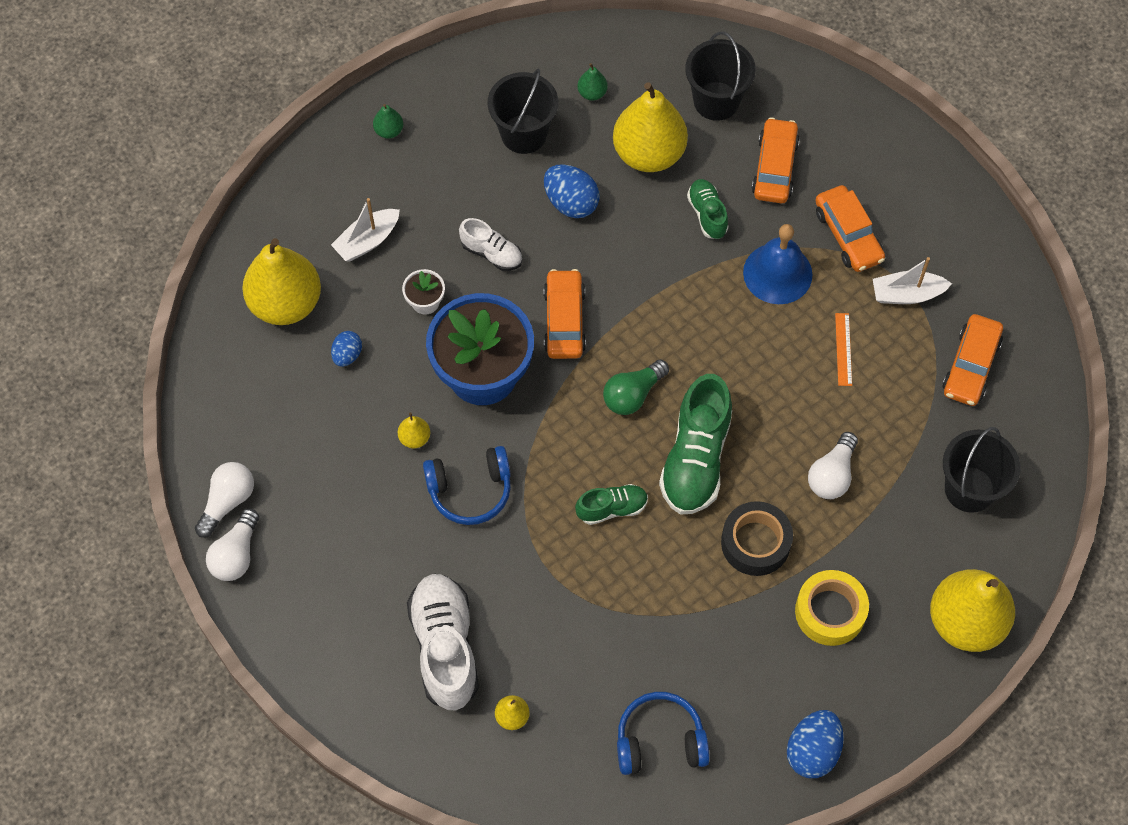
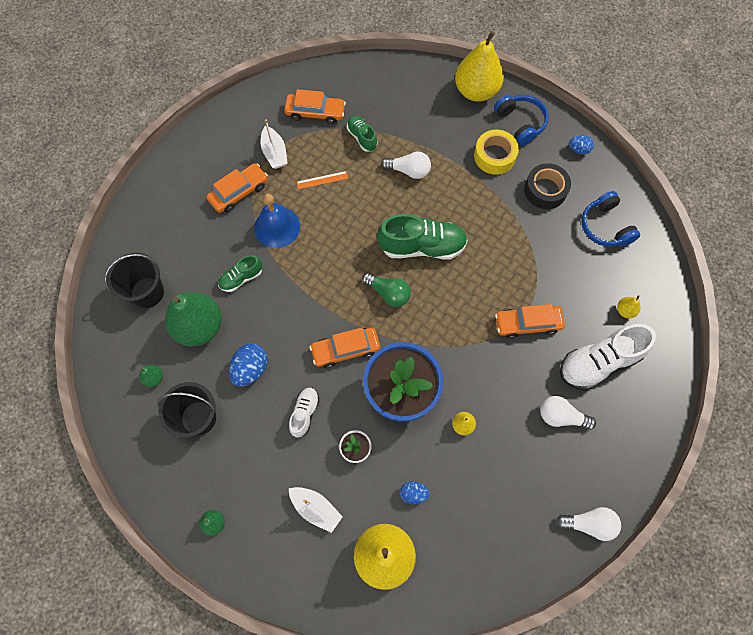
camera: 105 degrees left, 5 degrees up
white light bulb [195,462,254,538] -> white light bulb moved to [541,396,596,430]
blue headphones [423,446,511,525] -> blue headphones moved to [494,95,549,146]
green shoe [575,484,648,525] -> green shoe moved to [347,116,377,152]
yellow pear [613,82,688,172] -> green pear [165,292,222,346]
black tape [721,501,793,576] -> black tape moved to [524,163,571,209]
orange car [752,117,800,203] -> orange car moved to [495,304,565,339]
blue egg [787,710,844,778] -> blue egg [569,135,594,154], size x0.60
black bucket [943,427,1021,513] -> none

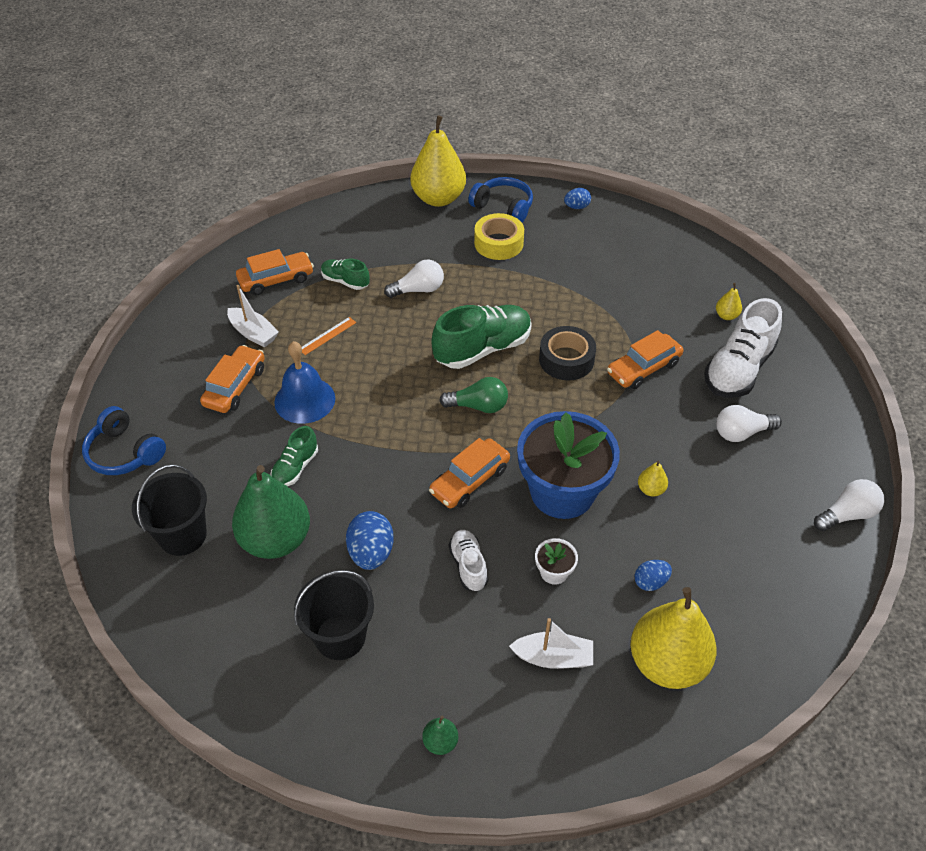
camera: 30 degrees left, 20 degrees down
green pear [139,364,163,387] -> none
black tape [524,163,571,209] -> black tape moved to [539,326,596,380]
blue headphones [581,191,640,246] -> blue headphones moved to [82,406,166,475]

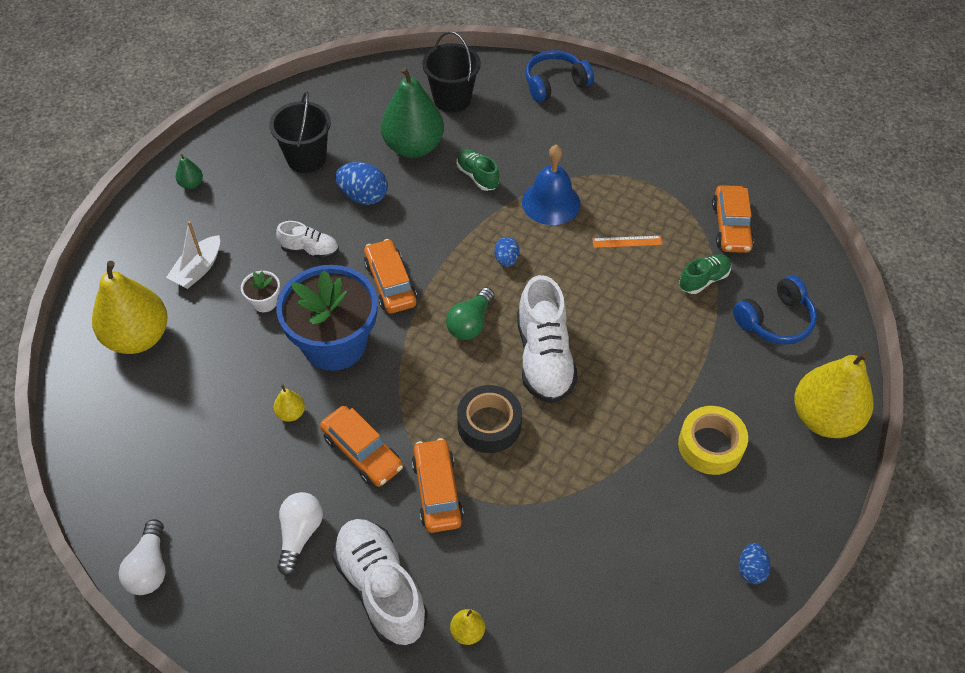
camera: 115 degrees right, 5 degrees up
orange car [200,345,265,413] -> orange car moved to [320,406,403,487]
white boat [227,285,279,347] -> none
orange ruler [302,317,356,355] -> orange ruler turned 75 degrees counterclockwise [592,236,662,248]
white light bulb [384,260,444,298] -> none
green shoe [431,305,532,369] -> white shoe [517,275,578,404]
blue headphones [468,177,533,223] -> blue headphones moved to [733,275,817,345]
blue egg [634,560,672,591] -> blue egg moved to [494,237,520,267]

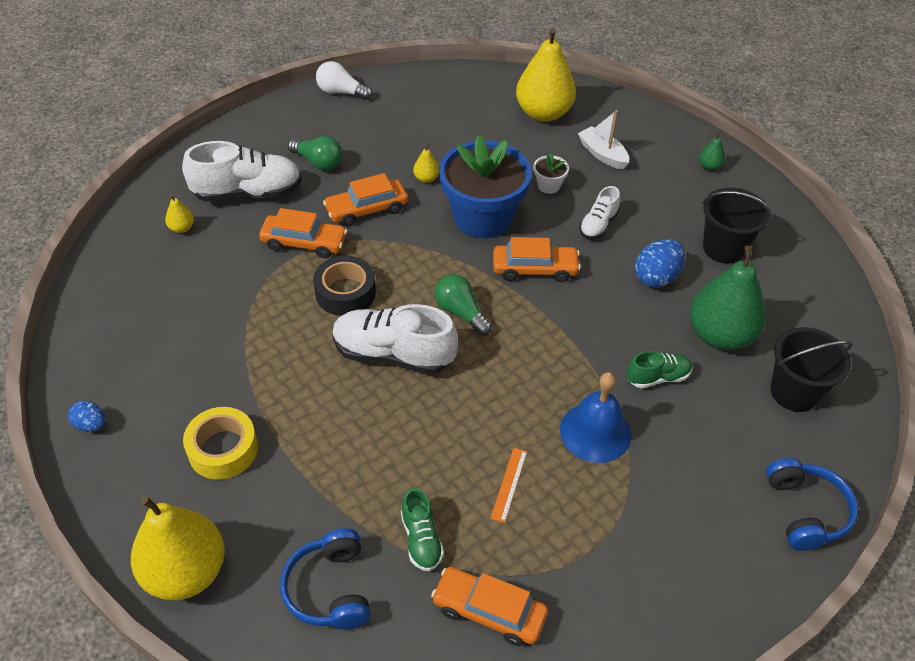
camera: 110 degrees right, 5 degrees down
white light bulb [277,492,323,576] -> green light bulb [288,136,342,171]
blue egg [494,237,520,267] -> none

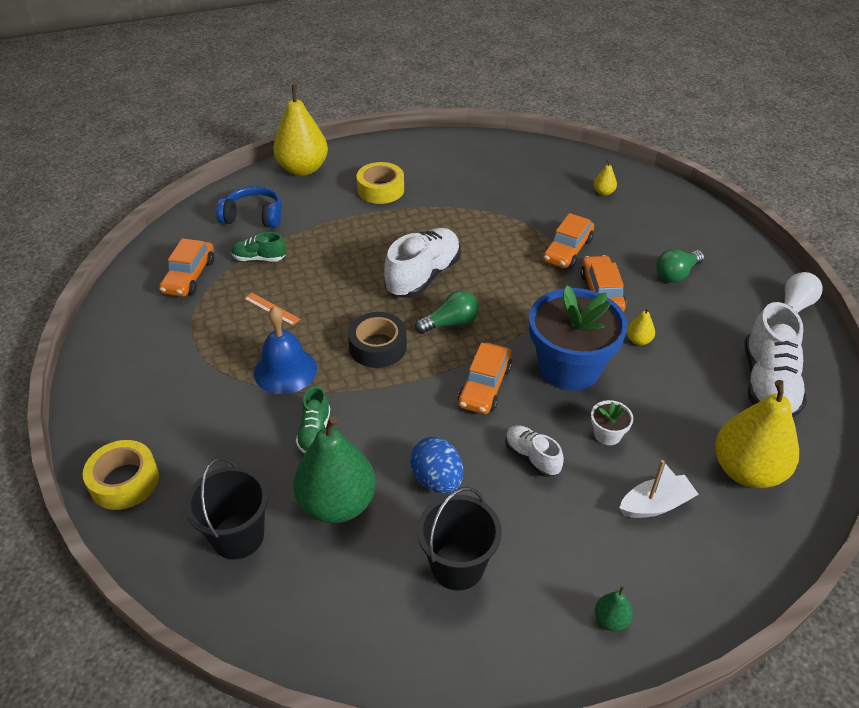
camera: 110 degrees right, 5 degrees down
blue egg [68,401,105,432] -> none
white shoe [182,141,302,202] -> white shoe moved to [745,302,807,417]
black tape [313,256,376,316] -> black tape moved to [348,312,407,368]
orange car [431,567,548,646] -> orange car turned 150 degrees clockwise [159,238,214,297]
blue headphones [766,458,858,551] -> yellow tape [83,440,159,510]

